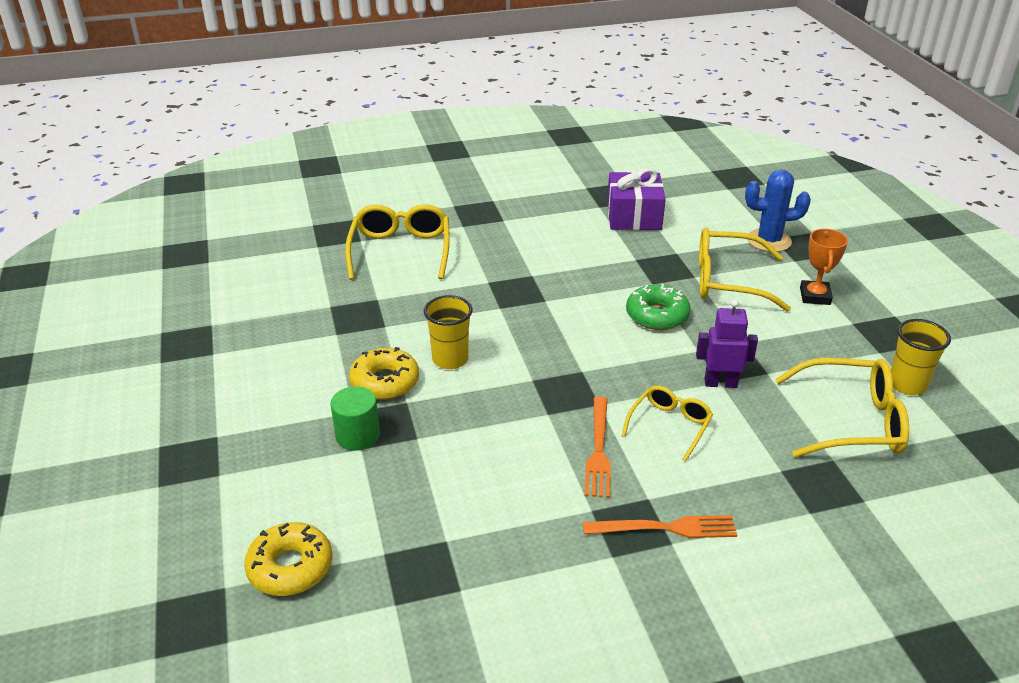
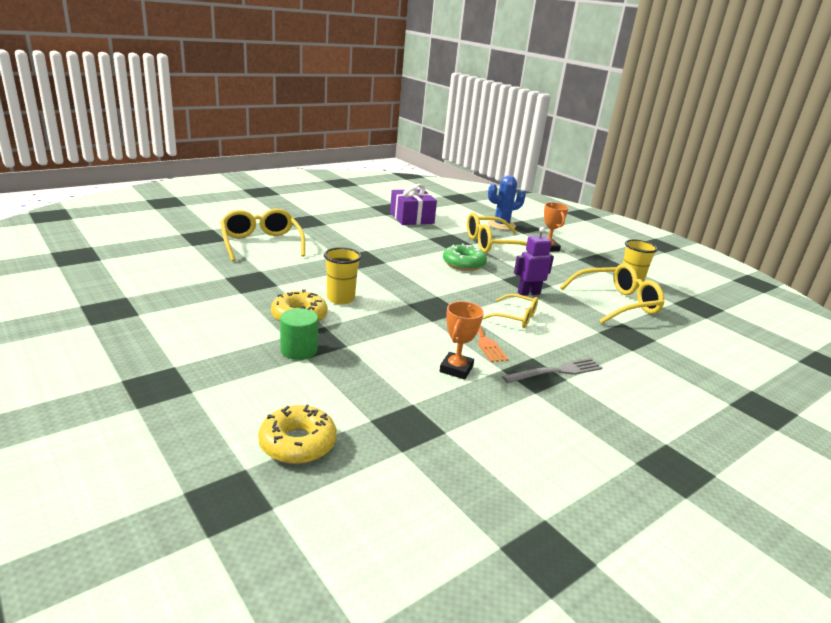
camera: 25 degrees left, 10 degrees down
orange fork [583,515,737,538] -> grey fork [502,358,602,383]
yellow glasses [622,386,713,462] -> yellow glasses turned 105 degrees clockwise [482,294,538,328]
none -> orange trophy [440,301,484,379]

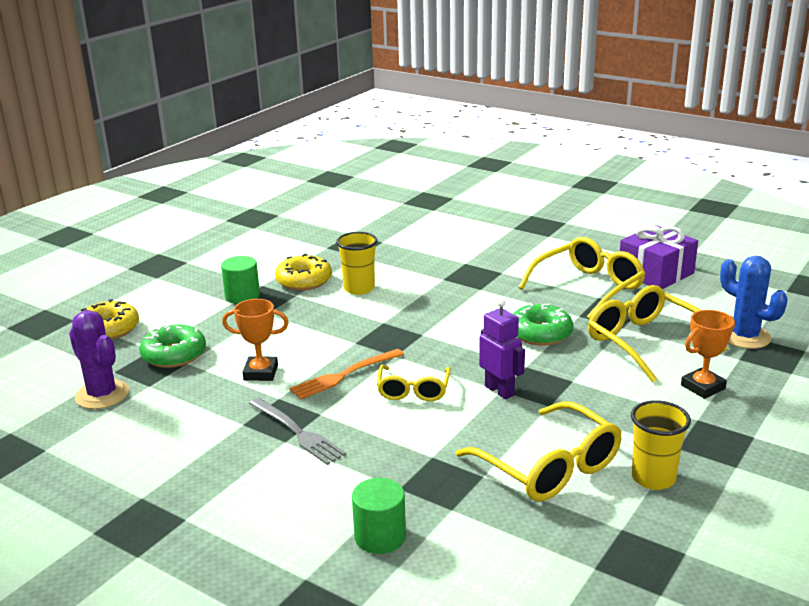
camera: 75 degrees right, 0 degrees up
yellow glasses [220,208,305,262] -> yellow glasses moved to [519,237,645,320]
none -> purple cactus [69,310,129,409]
none -> green donut [139,325,206,368]
none -> green cylinder [352,478,406,554]

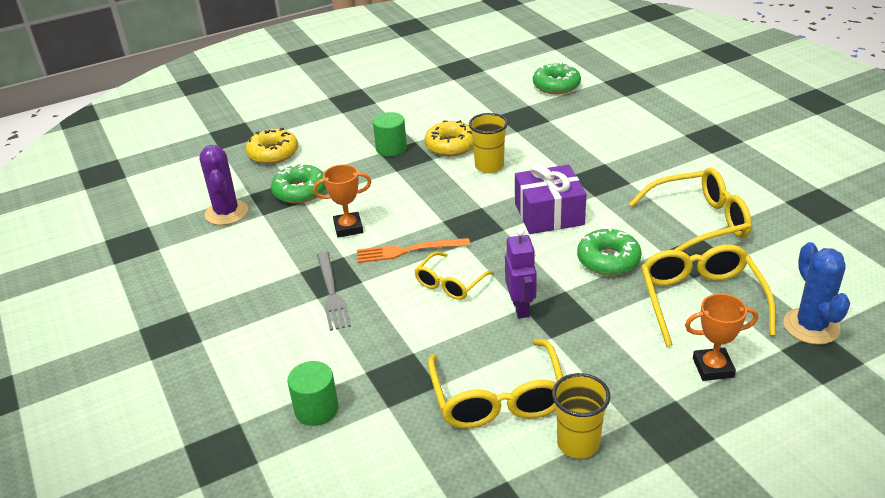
camera: 30 degrees right, 10 degrees up
orange trophy [222,299,289,381] -> orange trophy turned 45 degrees counterclockwise [313,164,371,238]
purple gift [620,224,698,289] -> purple gift moved to [515,164,586,234]
none -> green donut [533,62,581,94]

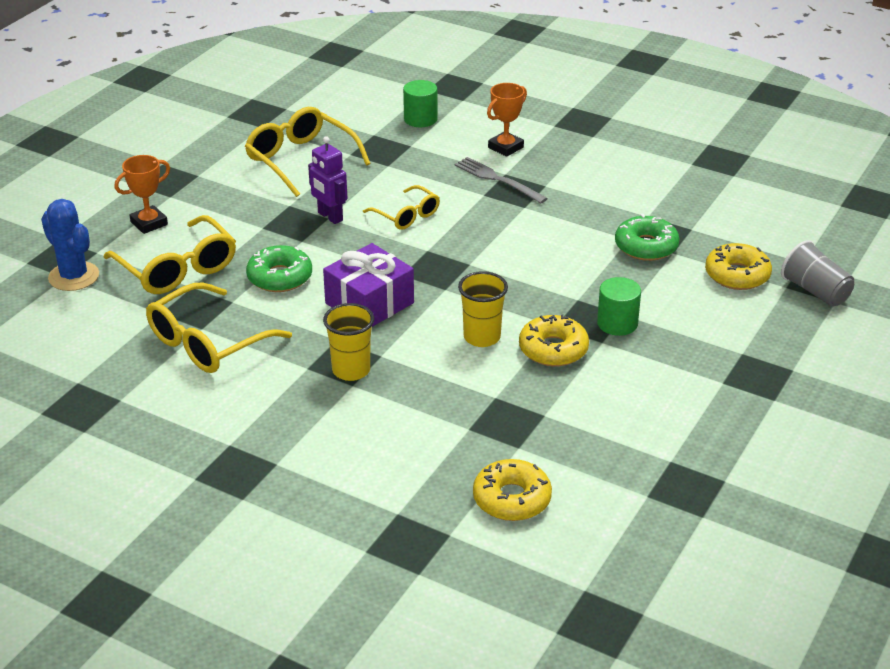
camera: 145 degrees right, 0 degrees up
purple cactus [199,145,248,225] -> none
orange trophy [313,164,371,238] -> orange trophy moved to [487,83,527,157]
orange fork [357,238,470,263] -> none
yellow glasses [414,252,494,300] -> yellow glasses turned 135 degrees clockwise [363,185,440,230]
green donut [533,62,581,94] -> yellow donut [473,459,552,521]
yellow cup [552,373,611,459] -> yellow cup moved to [323,303,374,381]
none -> grey cup [781,240,854,307]

